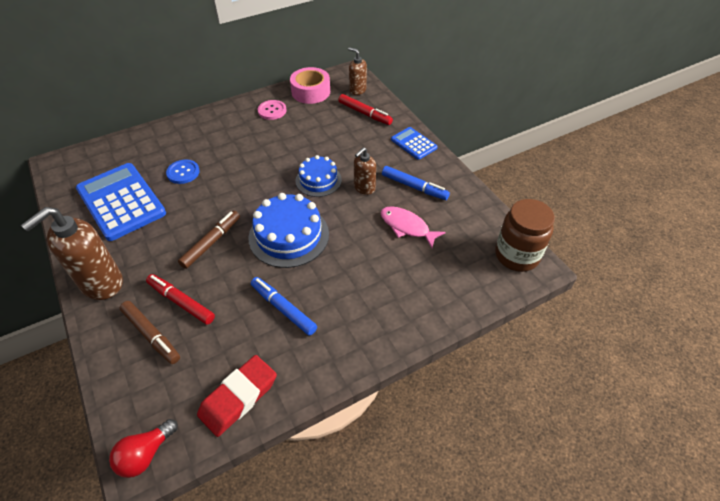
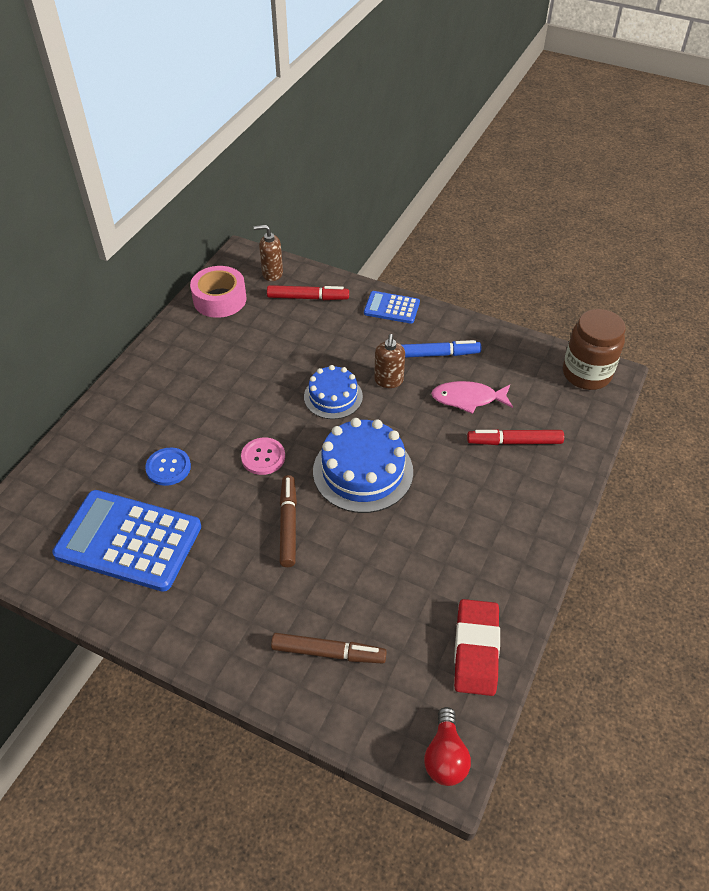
camera: 35 degrees left, 0 degrees up
brown soap dispenser [21,207,123,300] -> none
red marker [146,274,215,325] -> red marker moved to [467,429,564,445]
blue marker [251,277,317,336] -> none
pink button [258,100,286,120] -> pink button moved to [241,437,285,475]

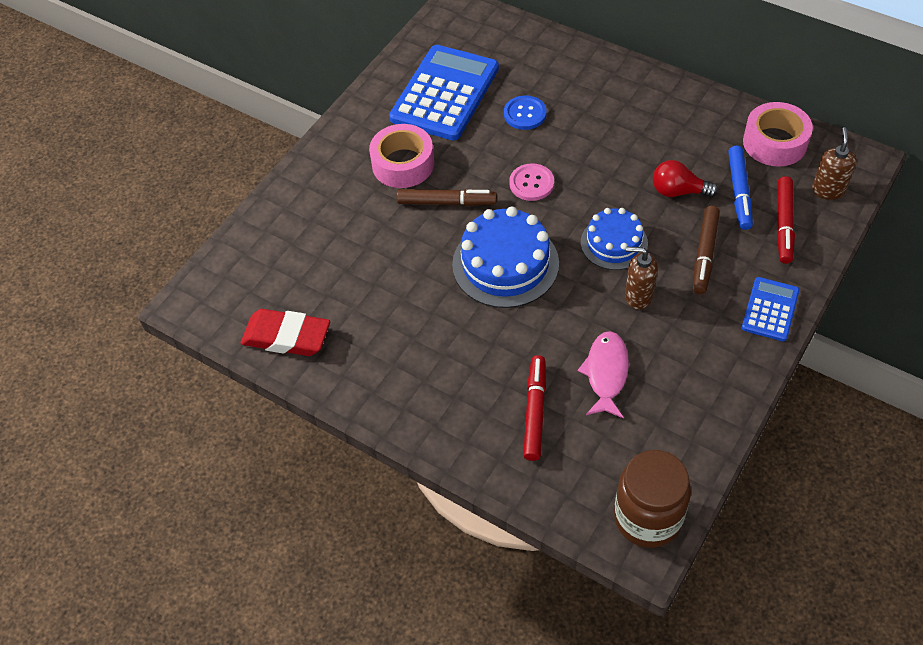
camera: 100 degrees right, 5 degrees up
brown marker [271,633,387,663] -> brown marker moved to [693,206,720,294]
blue marker [402,340,481,358] -> blue marker moved to [728,146,753,230]
red light bulb [424,707,471,786] -> red light bulb moved to [653,160,718,197]
none -> pink tape [369,124,434,188]

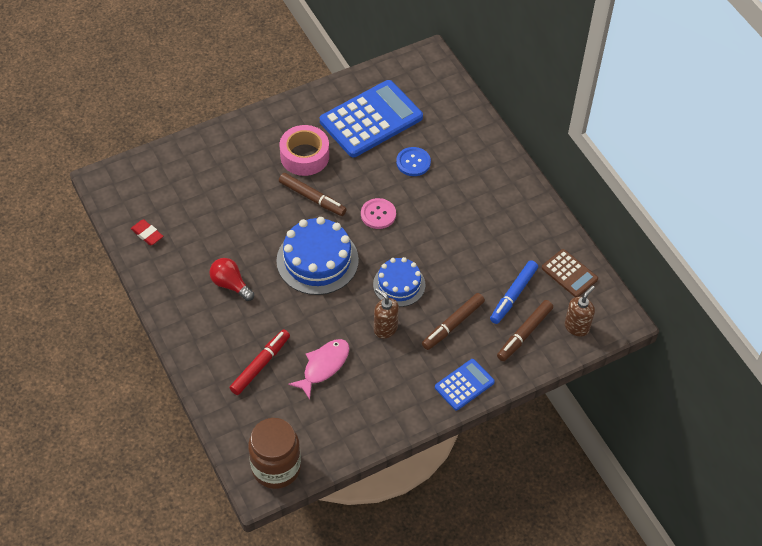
camera: 25 degrees right, 0 degrees up
red eraser [241,309,330,356] -> red eraser [131,219,163,246], size x0.55
red light bulb [653,160,718,197] -> red light bulb moved to [209,258,254,301]
pink tape [743,102,813,167] -> brown calculator [542,249,598,297]
red marker [777,176,795,264] -> brown marker [497,300,553,361]

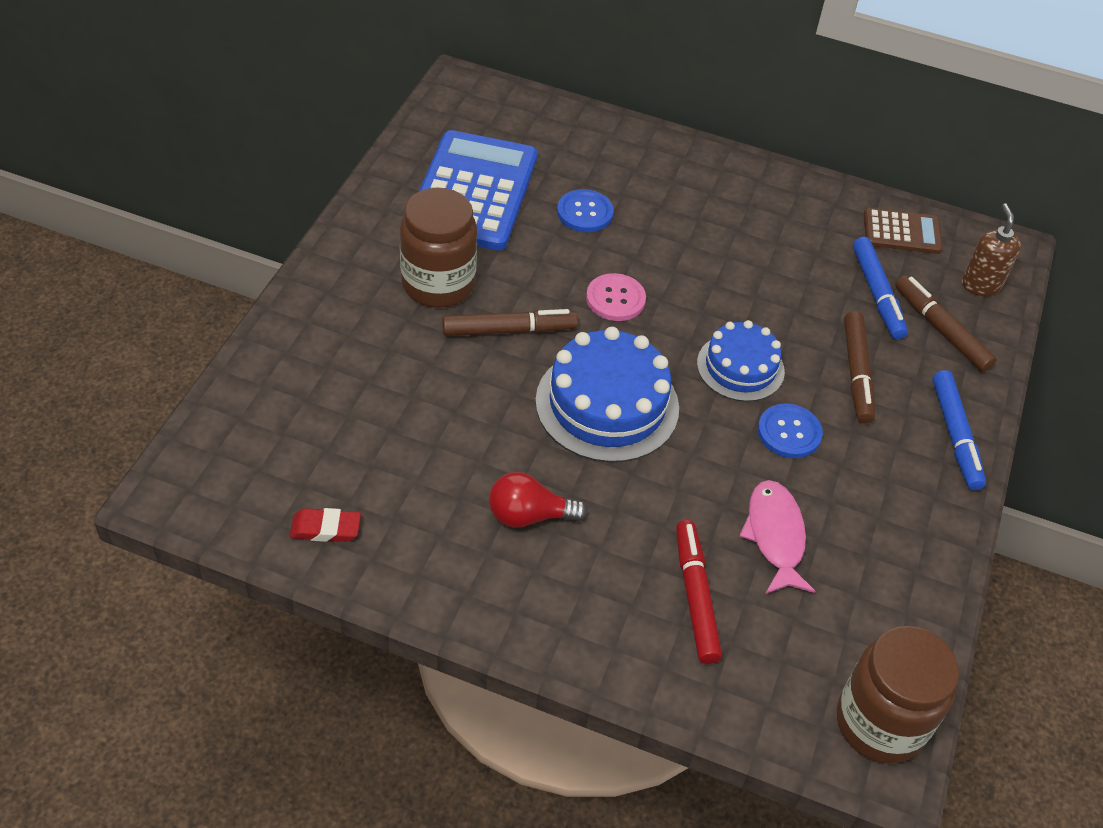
camera: 45 degrees left, 5 degrees down
pink tape [280,125,329,176] -> brown jar [400,188,477,308]
brown soap dispenser [374,288,399,339] -> blue button [758,403,823,458]
blue calculator [435,359,495,411] -> blue marker [932,370,986,490]
brown marker [497,300,553,361] -> brown marker turned 150 degrees clockwise [895,276,997,372]

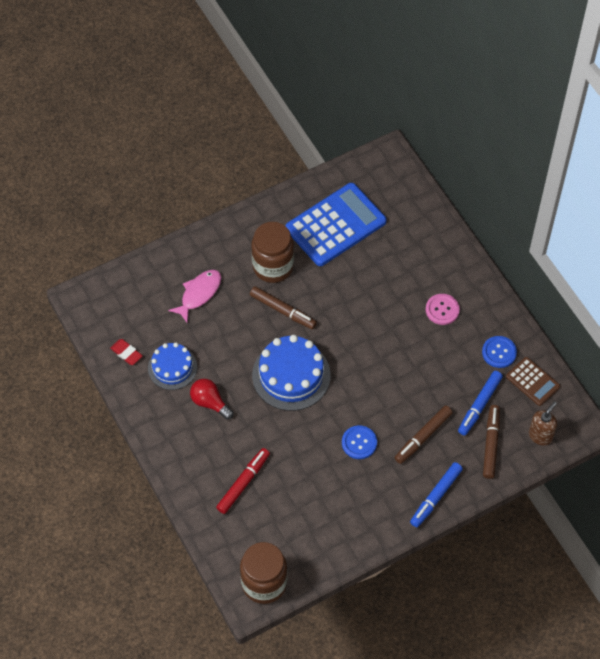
camera: 45 degrees right, 10 degrees up
blue button [557,189,614,232] -> blue button moved to [482,336,517,368]
pink button [586,273,646,321] -> pink button moved to [425,294,460,325]
blue cake [697,320,785,402] -> blue cake moved to [148,343,197,390]
pink fish [739,480,816,594] -> pink fish moved to [168,270,221,322]

